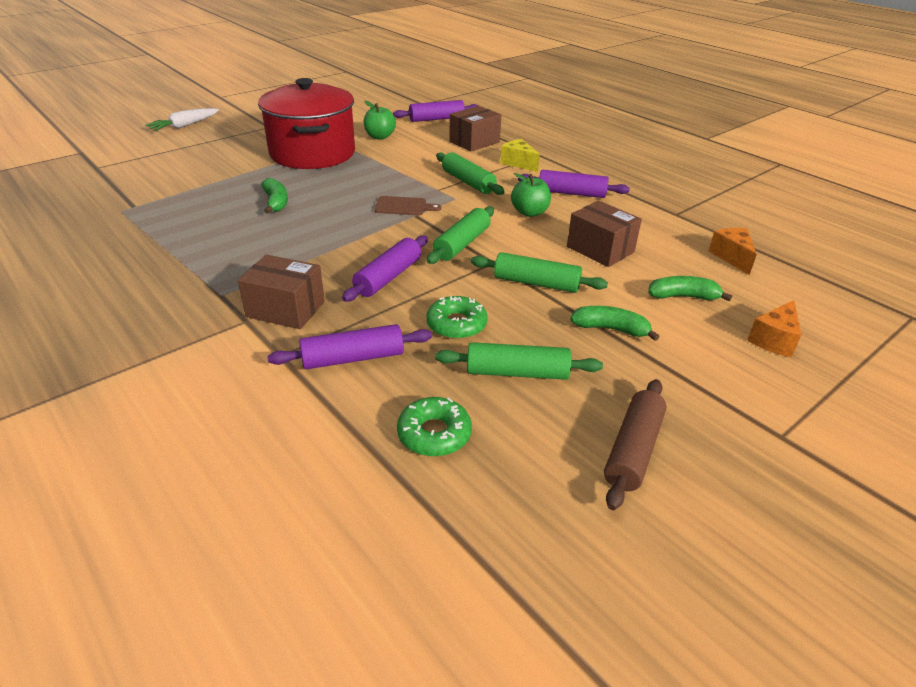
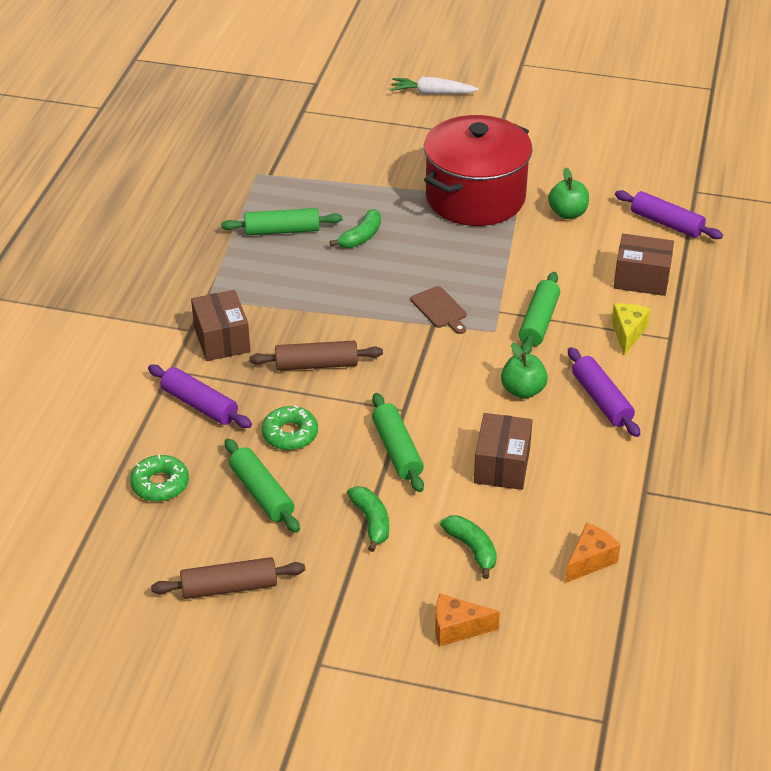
camera: 55 degrees right, 5 degrees up
purple rolling pin [342,235,428,302] -> brown rolling pin [249,341,383,371]
green rolling pin [427,207,494,264] -> green rolling pin moved to [221,208,342,235]

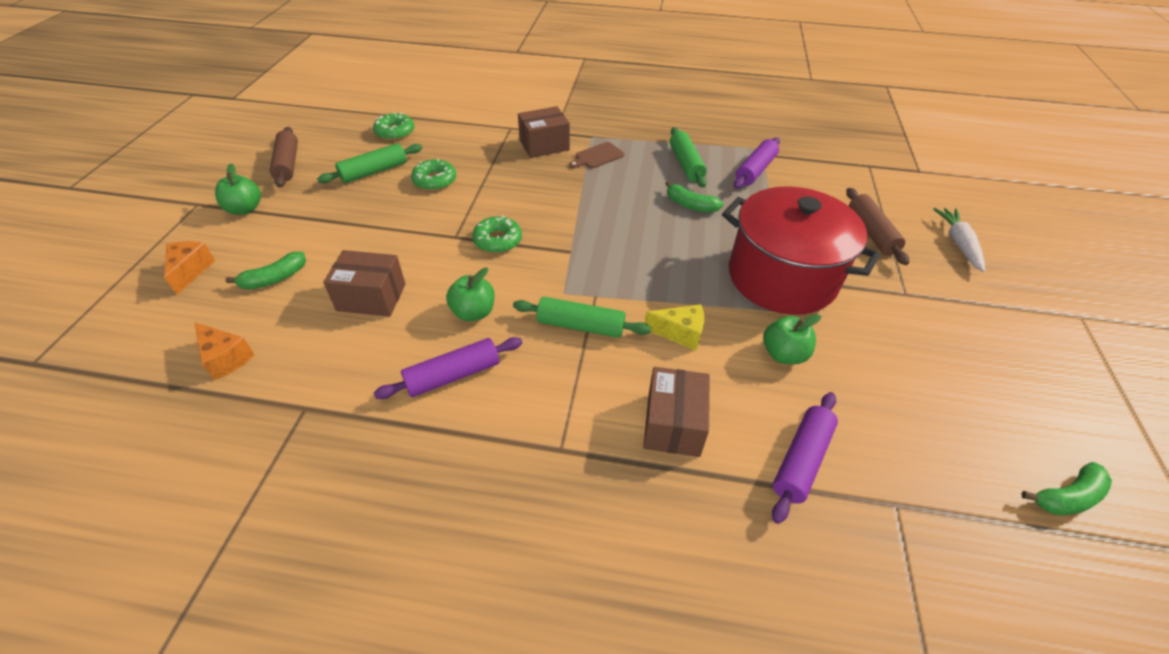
camera: 85 degrees right, 5 degrees up
purple rolling pin [148,365,252,428] -> purple rolling pin moved to [734,137,780,189]
brown rolling pin [249,341,383,371] -> brown rolling pin moved to [846,188,909,265]
green banana [347,486,389,552] -> green banana moved to [1021,462,1112,515]
green rolling pin [372,393,424,492] -> none
brown cutting board [411,286,466,334] -> brown cutting board moved to [569,142,624,168]
yellow cheese [611,303,651,355] -> yellow cheese moved to [645,304,704,351]
none -> green apple [215,163,261,215]
none -> green donut [472,216,522,253]

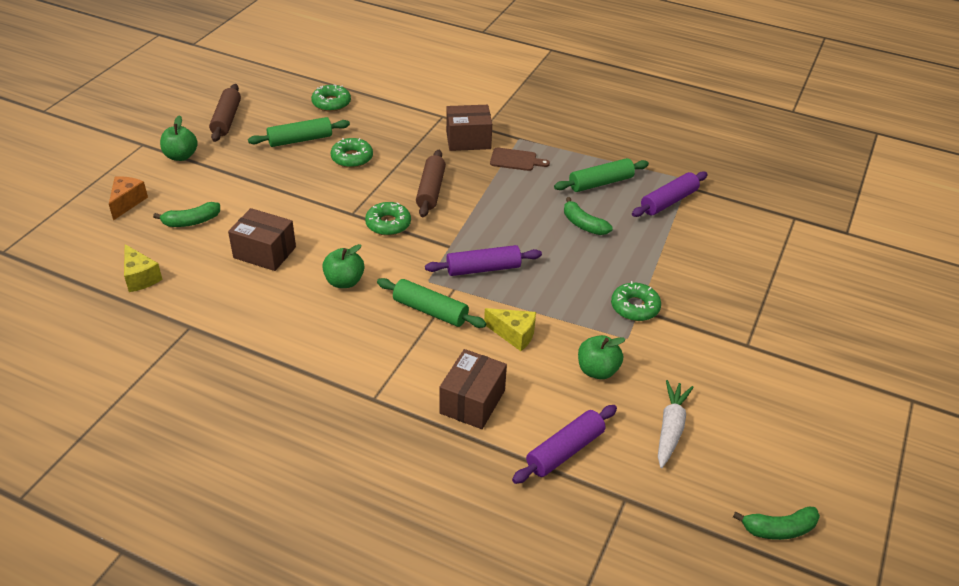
camera: 15 degrees right, 5 degrees down
orange cheese [194,322,255,380] -> yellow cheese [124,244,163,292]
purple rolling pin [374,337,523,399] -> purple rolling pin moved to [425,245,542,276]
brown cutting board [569,142,624,168] -> brown cutting board turned 150 degrees counterclockwise [490,147,550,171]
green rolling pin [670,127,707,188] -> green rolling pin turned 60 degrees clockwise [554,158,649,192]
red pot [722,186,880,315] -> green donut [611,281,661,321]
brown rolling pin [846,188,909,265] -> brown rolling pin moved to [416,150,446,218]
white carrot [933,208,985,272] -> white carrot moved to [658,380,694,468]

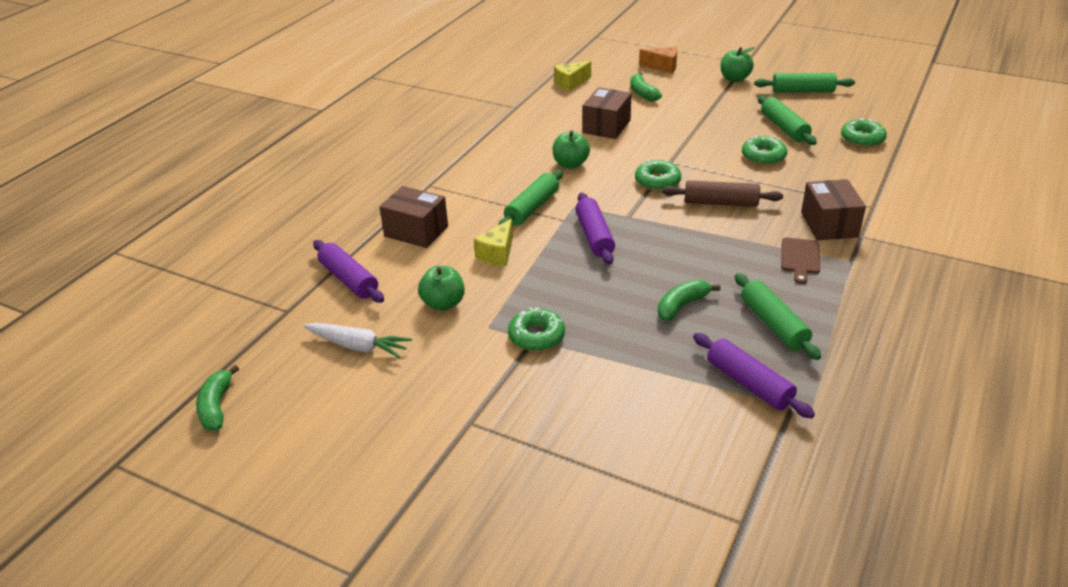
camera: 95 degrees right, 5 degrees down
brown rolling pin [209,84,241,142] -> green rolling pin [754,73,855,92]

